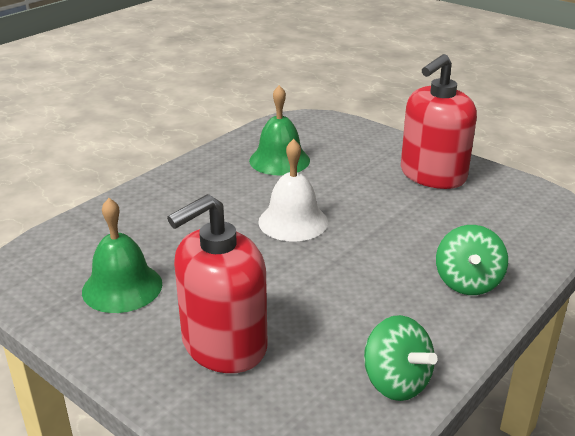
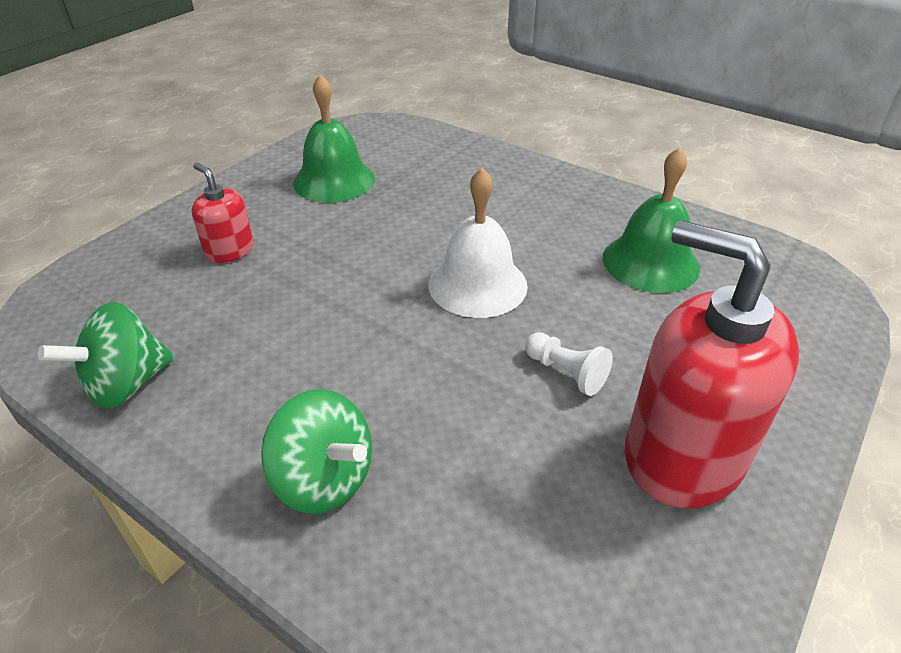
camera: 85 degrees right, 10 degrees up
red soap dispenser [167,194,267,373] -> red soap dispenser [191,163,254,263], size x0.49
green spinning top [436,225,508,295] -> green spinning top turned 150 degrees counterclockwise [261,389,372,514]
none -> white pawn [525,332,613,396]

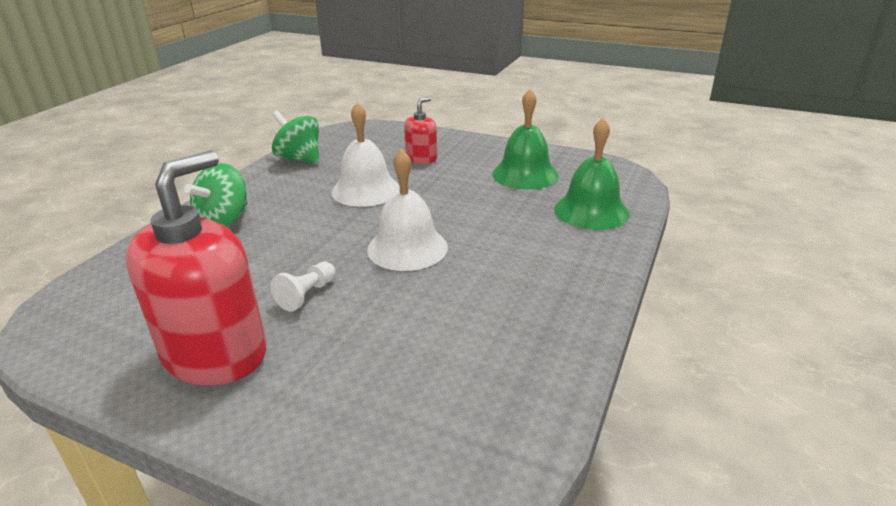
camera: 80 degrees right, 10 degrees down
green bell [603,147,700,293] -> green bell moved to [554,118,629,230]
none -> white bell [332,102,400,207]

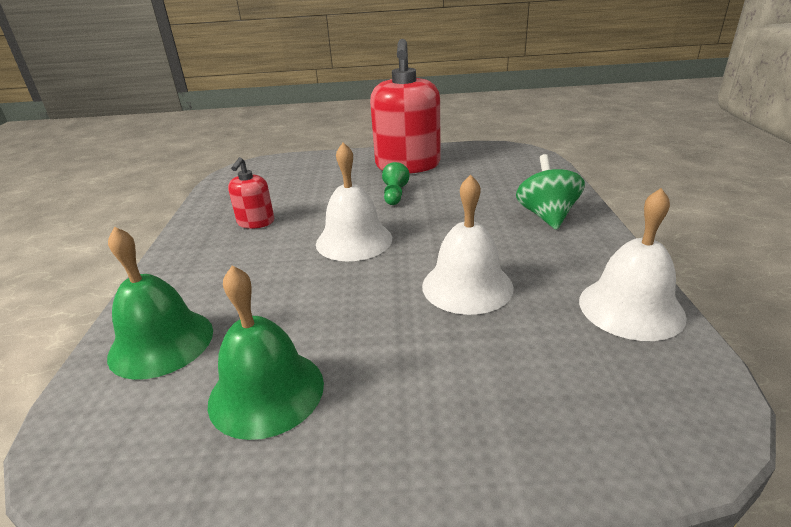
camera: 155 degrees right, 0 degrees up
white pawn [271,262,335,312] -> green pawn [382,162,410,205]
green spinning top [272,111,319,164] -> white bell [579,188,687,341]
red soap dispenser [404,97,437,164] -> red soap dispenser moved to [228,157,274,229]

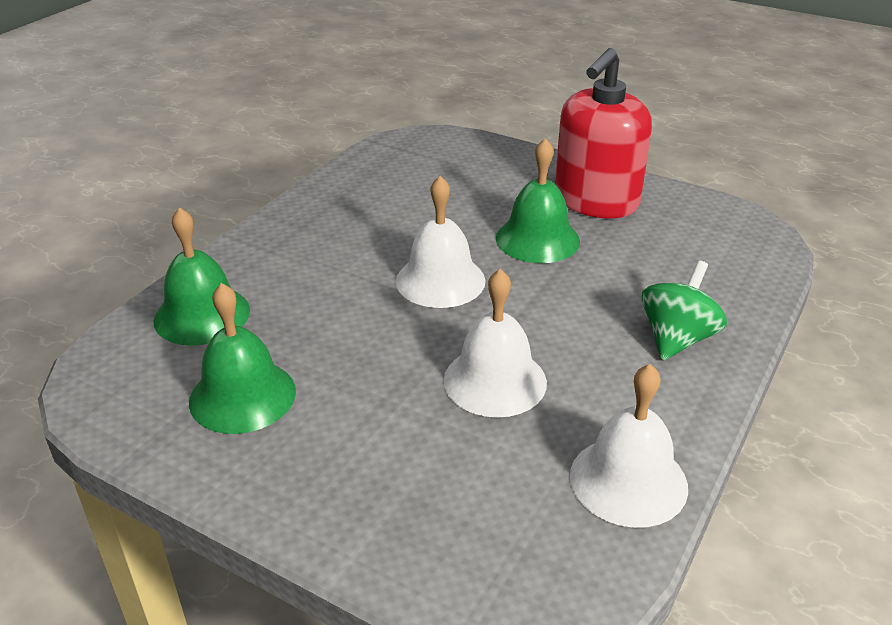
camera: 30 degrees right, 5 degrees up
red soap dispenser [228,157,274,229] -> none
green pawn [382,162,410,205] -> green bell [496,138,580,263]

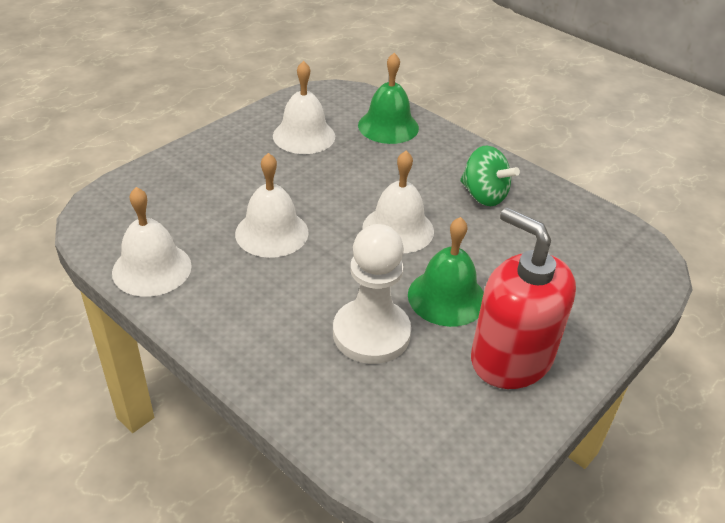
camera: 100 degrees right, 5 degrees up
green bell [189,283,296,434] -> white bell [273,61,335,154]
green spinning top [642,260,727,361] -> green spinning top moved to [460,145,520,206]
none -> white pawn [333,224,411,364]

